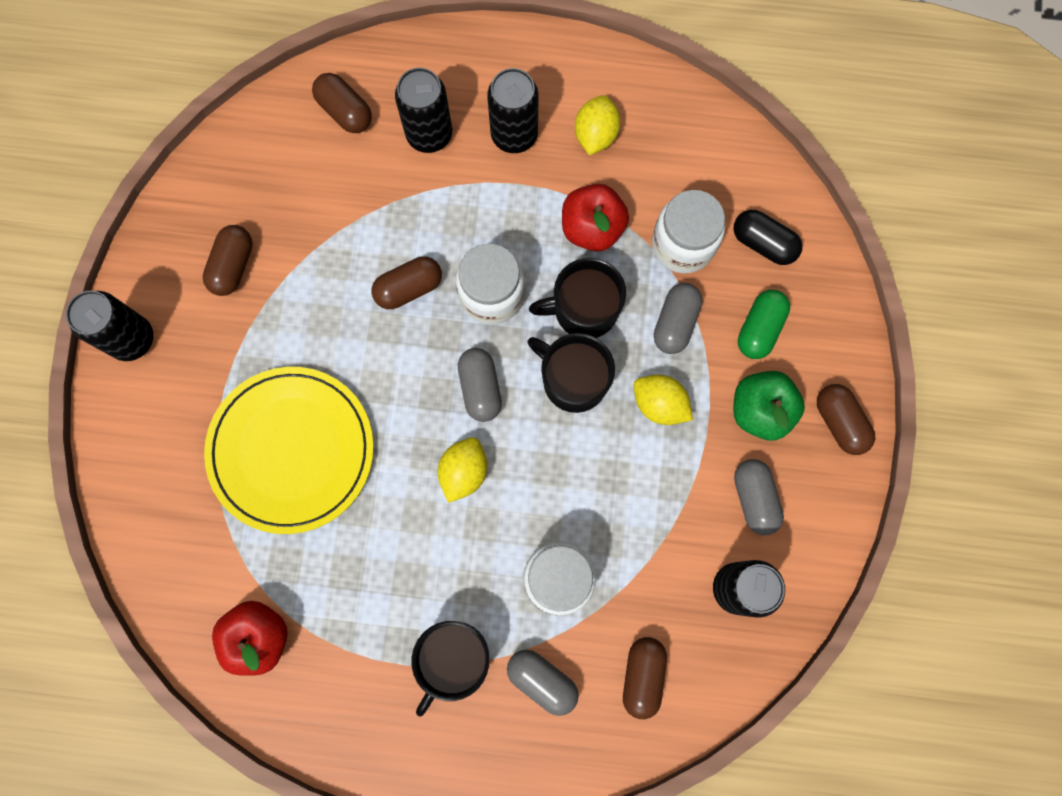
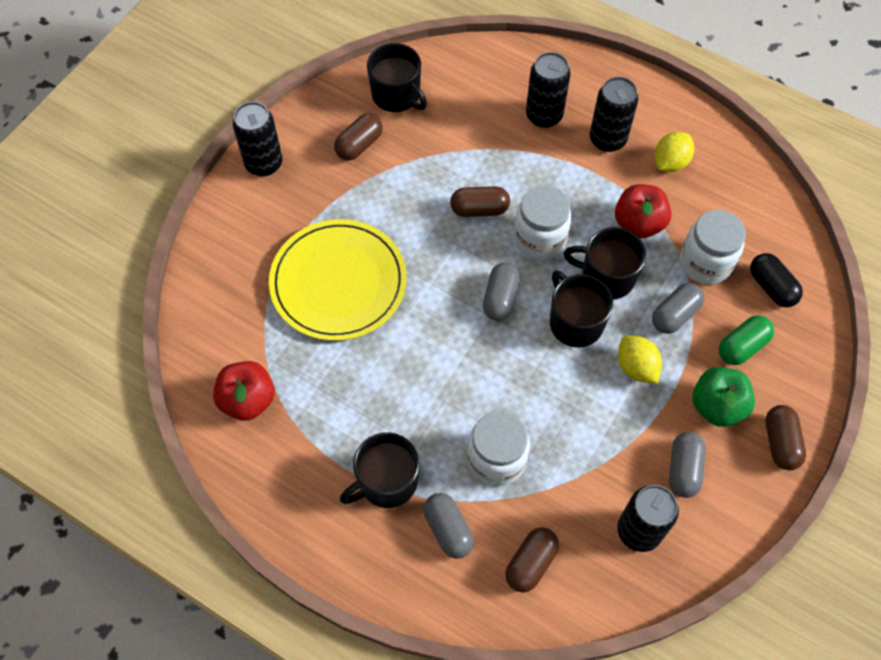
camera: 25 degrees right, 15 degrees down
brown capsule [312,73,372,133] -> none
yellow lemon [438,437,487,503] -> none
none -> black mug [367,43,427,112]

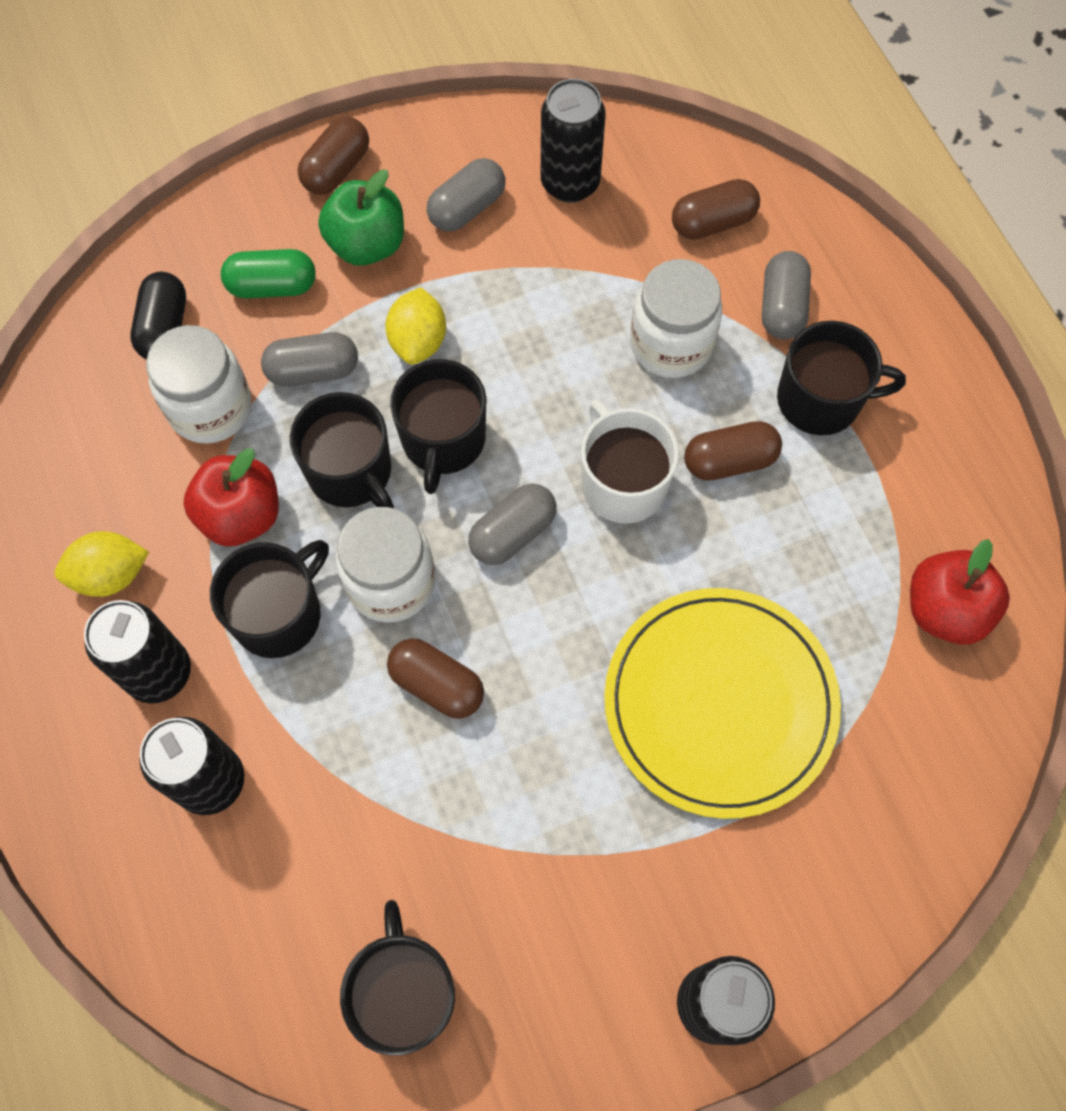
camera: 145 degrees left, 5 degrees up
brown capsule [334,113,383,161] -> brown capsule moved to [684,421,782,481]
none -> black mug [210,540,329,658]
none -> white mug [581,399,679,524]

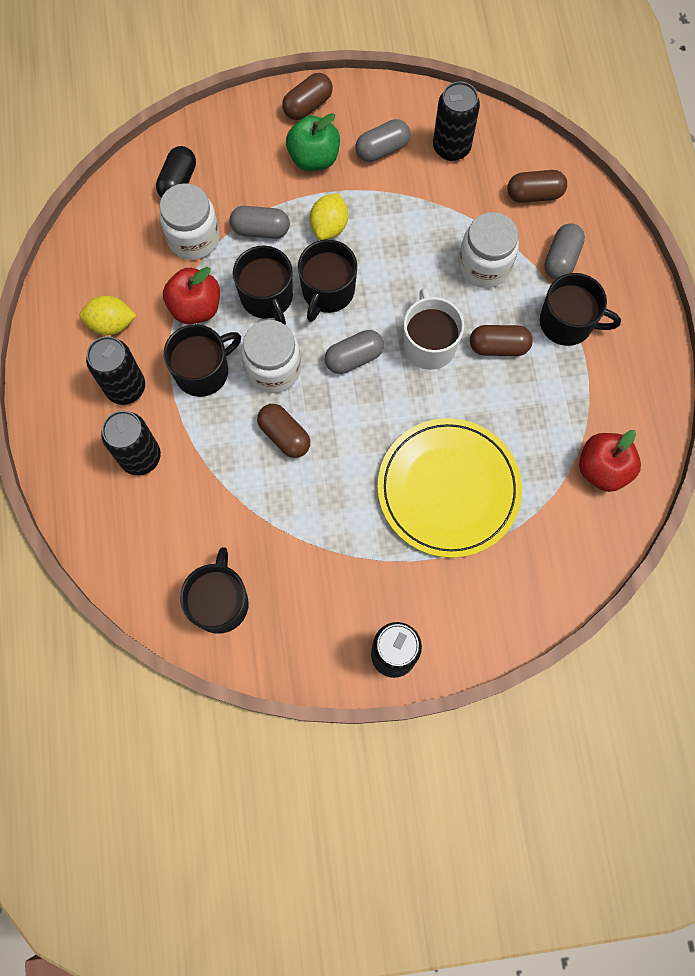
camera: 15 degrees right, 5 degrees up
green capsule [221,249,316,298] -> none

